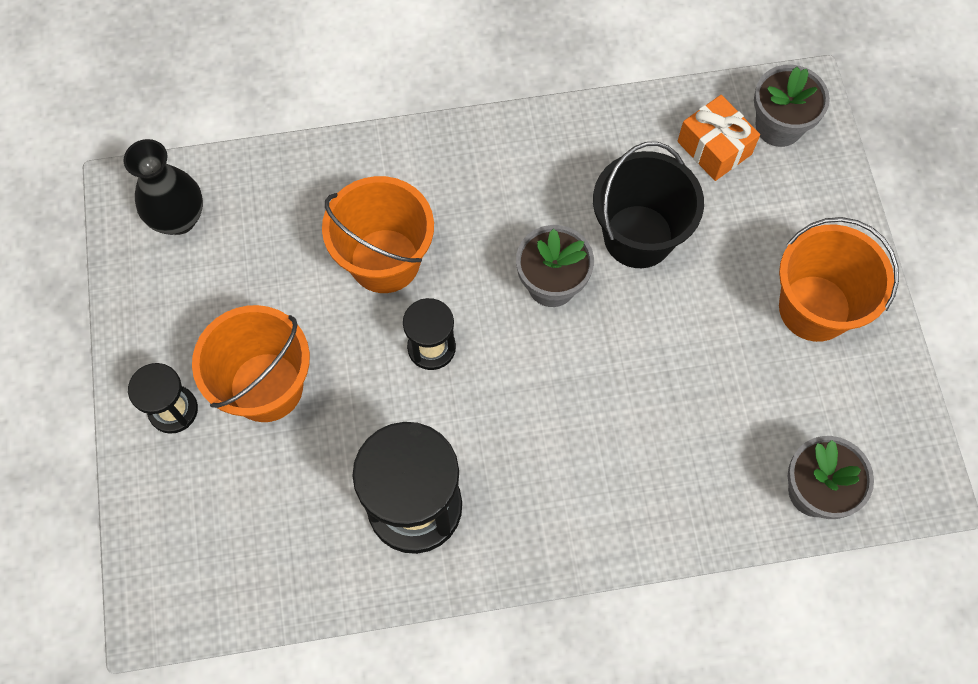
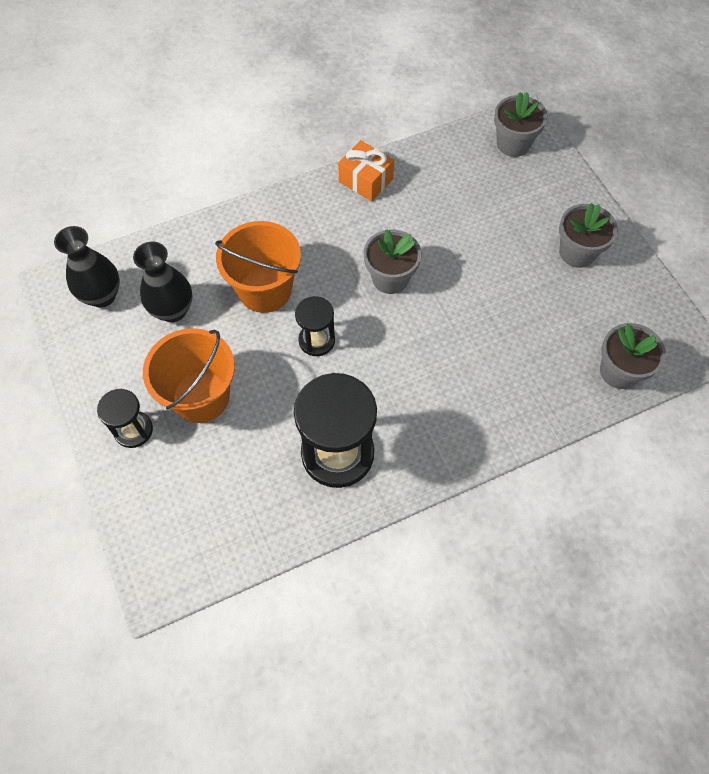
camera: 15 degrees left, 5 degrees down
black bucket [593,142,704,268] -> none
orange gift [677,95,760,181] -> orange gift moved to [338,140,394,201]
orange bucket [779,217,899,342] -> grey flower pot [559,203,618,268]
none -> black vase [133,242,192,322]

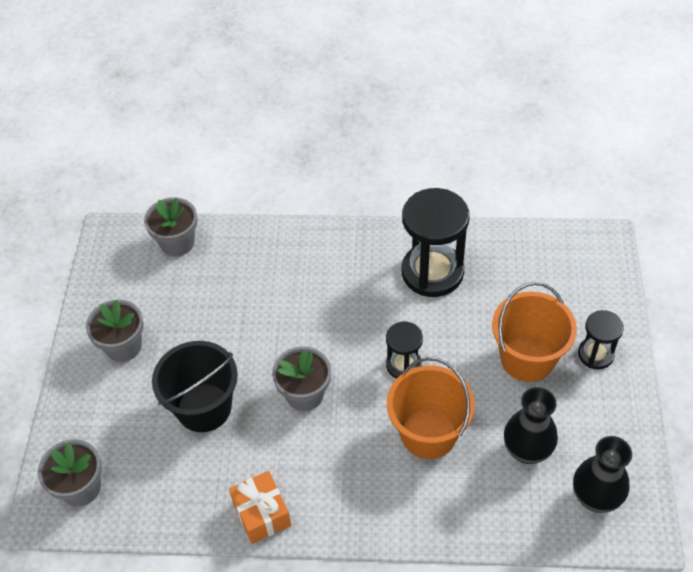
camera: 150 degrees left, 10 degrees down
none -> black bucket [152,341,238,432]

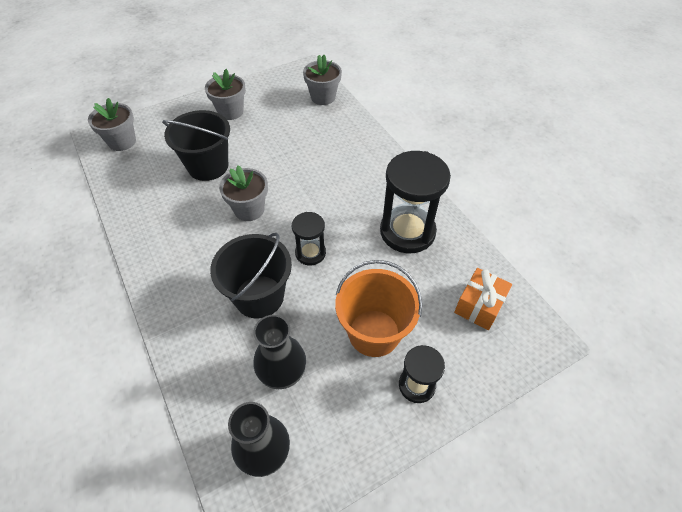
camera: 55 degrees right, 0 degrees up
orange gift [229,471,291,544] -> orange gift moved to [454,268,512,330]
orange bucket [387,357,475,459] -> black bucket [210,233,292,319]

